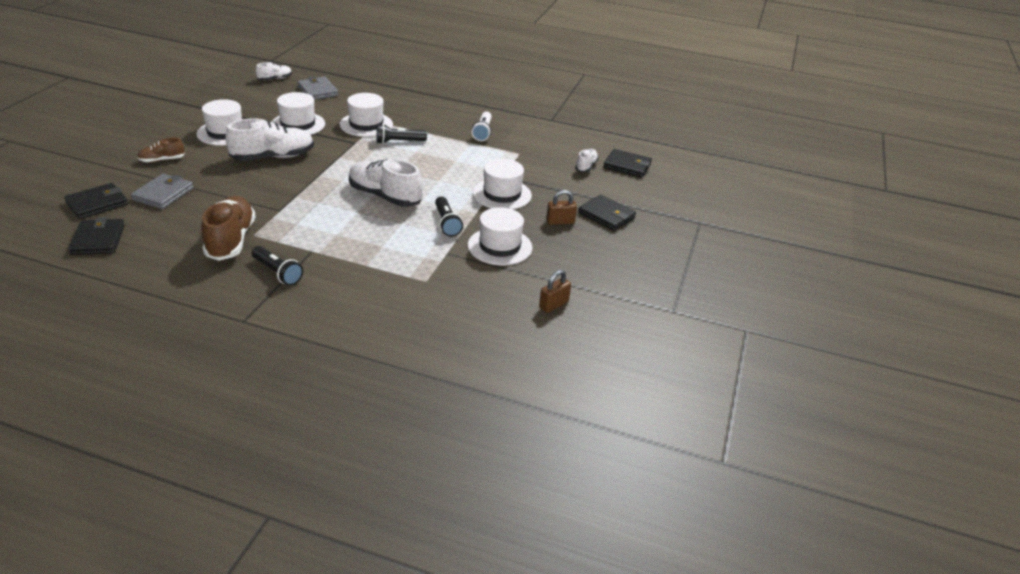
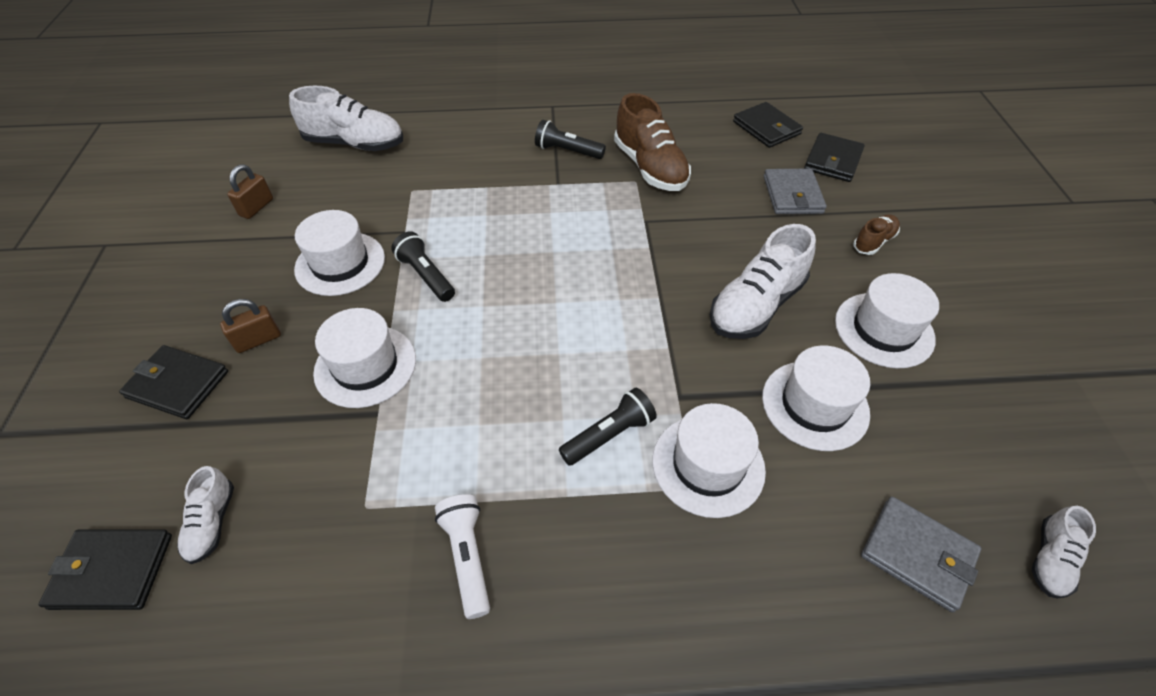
camera: 160 degrees right, 15 degrees up
white shoe [349,159,423,207] -> white shoe moved to [289,86,403,151]

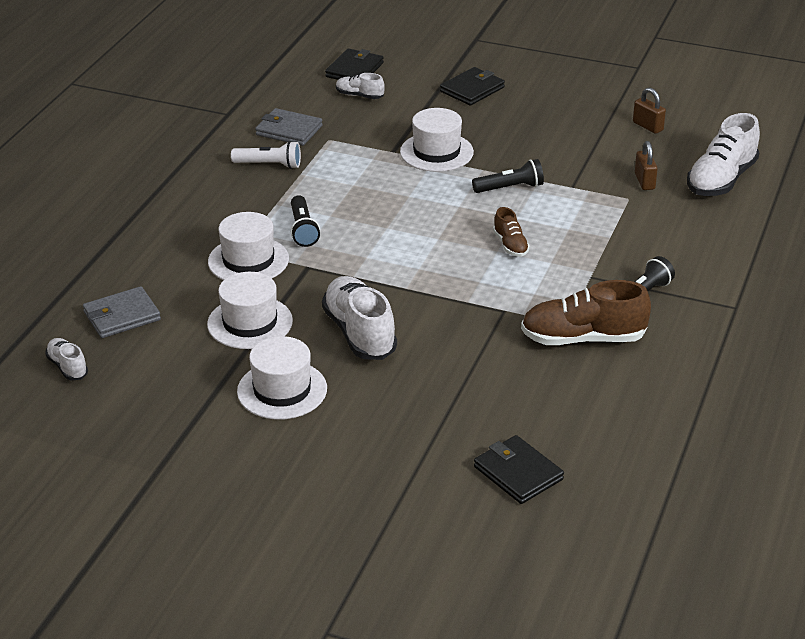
camera: 115 degrees right, 15 degrees down
brown padlock [220,299,281,353] -> brown padlock moved to [635,141,658,190]
white hat [294,210,385,296] -> none
black wallet [733,102,803,148] -> none
grey wallet [764,168,827,214] -> grey wallet moved to [255,108,323,146]
brown shoe [853,214,900,255] -> brown shoe moved to [493,207,530,257]

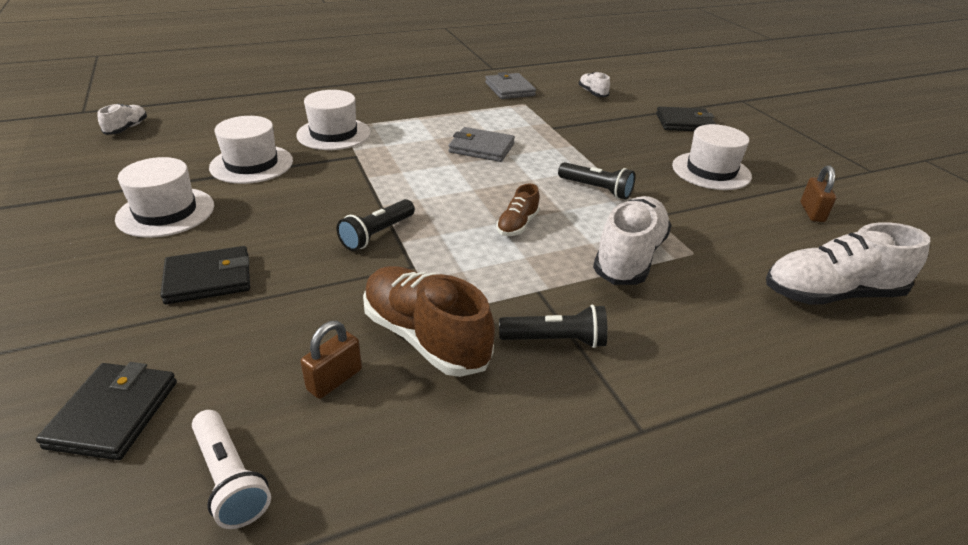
camera: 45 degrees right, 0 degrees up
grey wallet [83,286,161,338] -> grey wallet moved to [449,127,515,162]
white flashlight [231,141,301,169] -> white flashlight moved to [192,410,271,529]
black flashlight [291,195,320,247] -> black flashlight moved to [337,199,415,251]
white shoe [322,276,397,360] -> white shoe moved to [593,196,672,285]
black wallet [325,48,384,80] -> black wallet moved to [160,246,250,304]
white hat [400,108,474,172] -> white hat moved to [672,124,752,190]
brown padlock [635,141,658,190] -> brown padlock moved to [300,321,362,399]

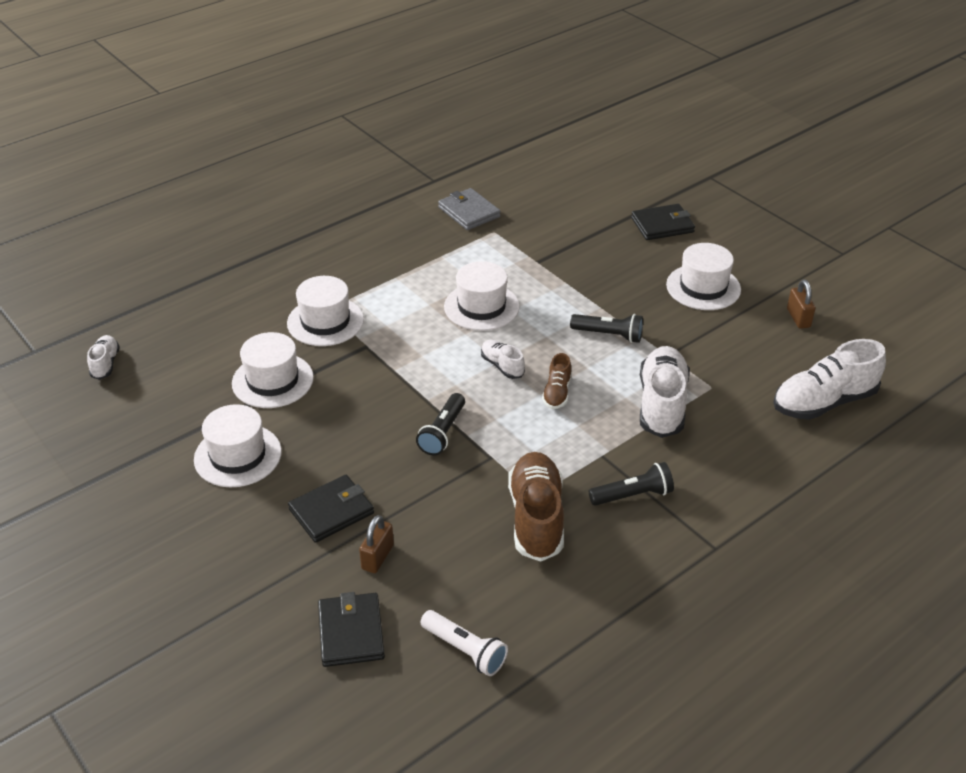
camera: 15 degrees left, 5 degrees up
brown padlock [300,321,362,399] -> brown padlock moved to [359,515,394,573]
brown shoe [363,266,495,377] -> brown shoe turned 60 degrees clockwise [508,452,564,562]
grey wallet [449,127,515,162] -> white hat [444,261,520,331]
white shoe [579,72,610,97] -> white shoe moved to [481,340,525,379]

